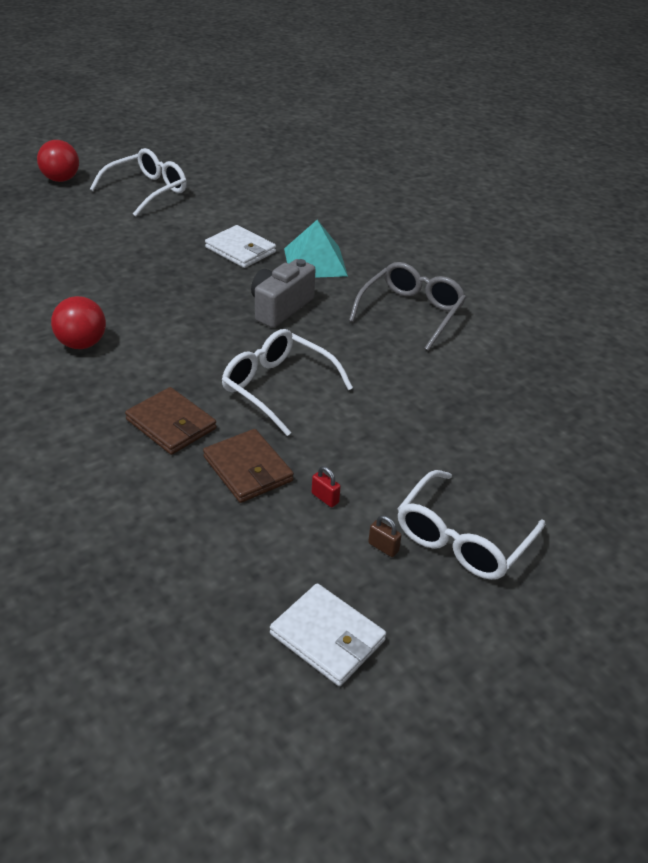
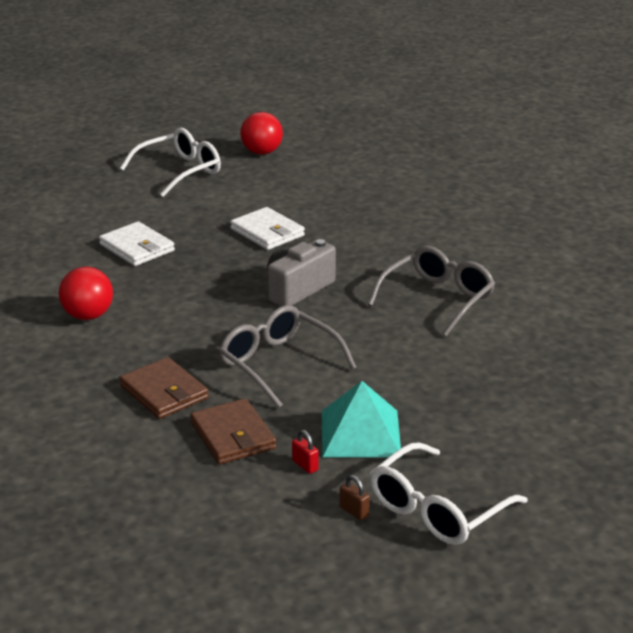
camera: 10 degrees right, 10 degrees down
red ball [37,140,79,182] -> red ball moved to [240,112,283,155]
white glasses [222,329,353,436] -> grey glasses [219,305,356,408]
white wallet [270,583,386,686] -> white wallet moved to [99,221,175,266]
turquoise pyramid [284,220,348,278] -> turquoise pyramid moved to [322,381,402,458]

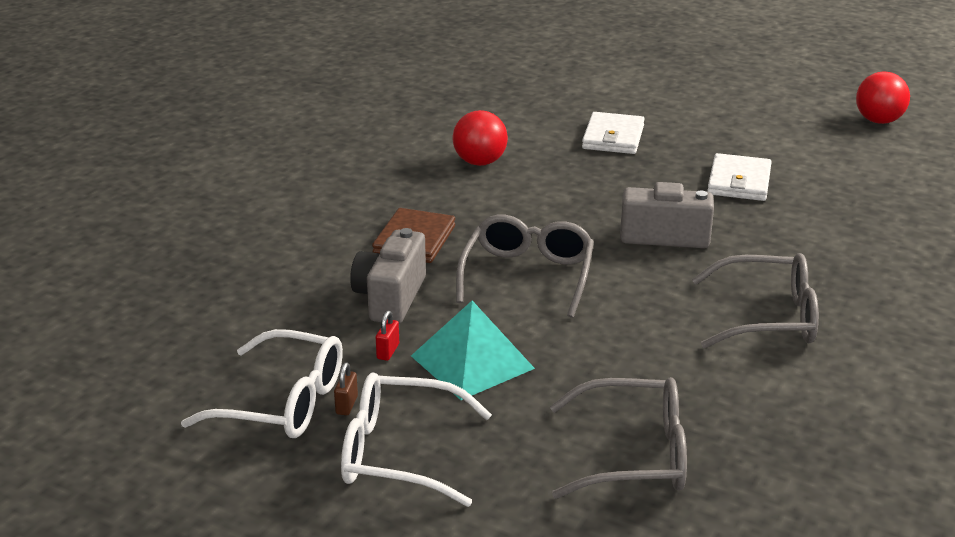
camera: 55 degrees right, 0 degrees up
white glasses [120,128,221,197] -> white glasses moved to [181,329,343,438]
brown wallet [190,398,276,464] -> grey camera [350,228,426,324]
none -> grey glasses [550,377,687,499]

